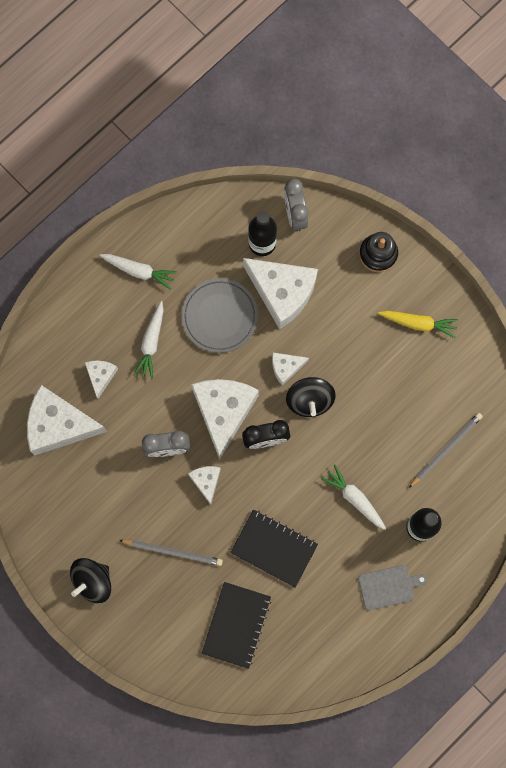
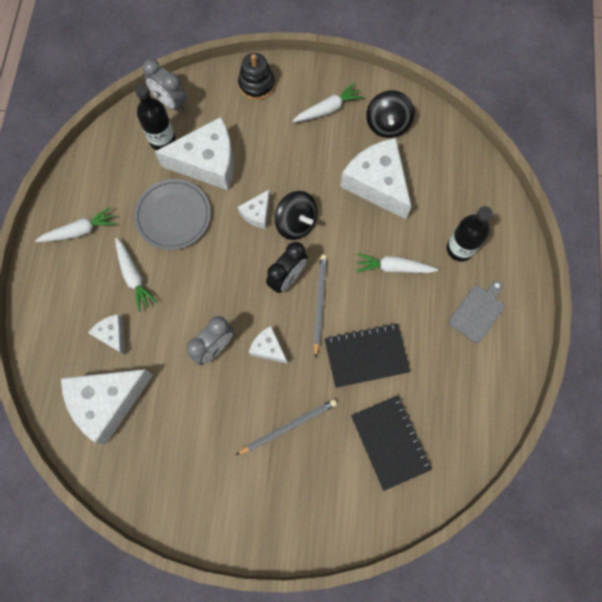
camera: 40 degrees left, 5 degrees down
black spinning top [70,558,111,603] -> black spinning top moved to [366,90,414,138]
white cheese [191,379,259,460] -> white cheese moved to [340,138,411,219]
yellow carrot [378,311,458,338] -> white carrot [293,83,364,122]
grey pencil [409,413,483,488] -> grey pencil moved to [313,255,327,358]

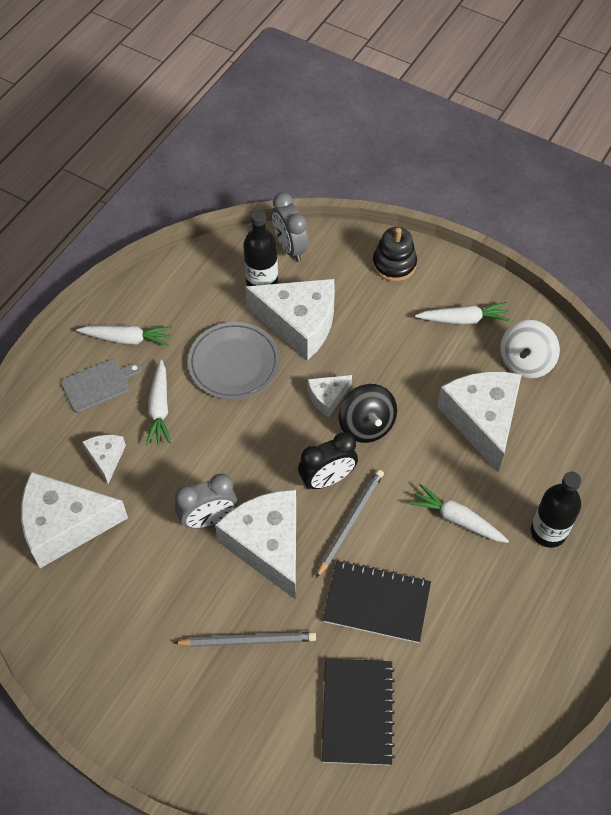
camera: 25 degrees right, 15 degrees down
white cheese [249,326,287,364] -> white cheese [215,490,296,600], size x2.06
black spinning top [366,90,414,138] -> white spinning top [500,320,560,379]
grey cutting board [449,280,504,343] -> grey cutting board moved to [61,359,142,413]

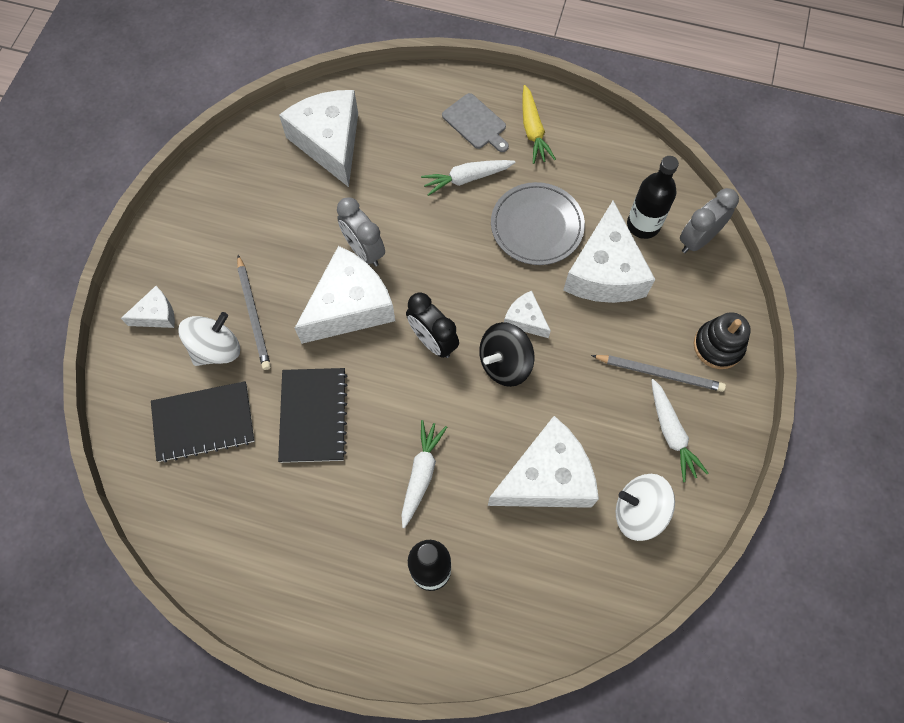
camera: 75 degrees right, 10 degrees up
white carrot [76,326,172,346] -> yellow carrot [522,85,556,164]
white cheese [82,435,126,484] -> white cheese moved to [121,286,175,328]
grey pencil [316,469,384,578] -> grey pencil moved to [591,355,726,392]
none -> white spinning top [178,312,240,366]

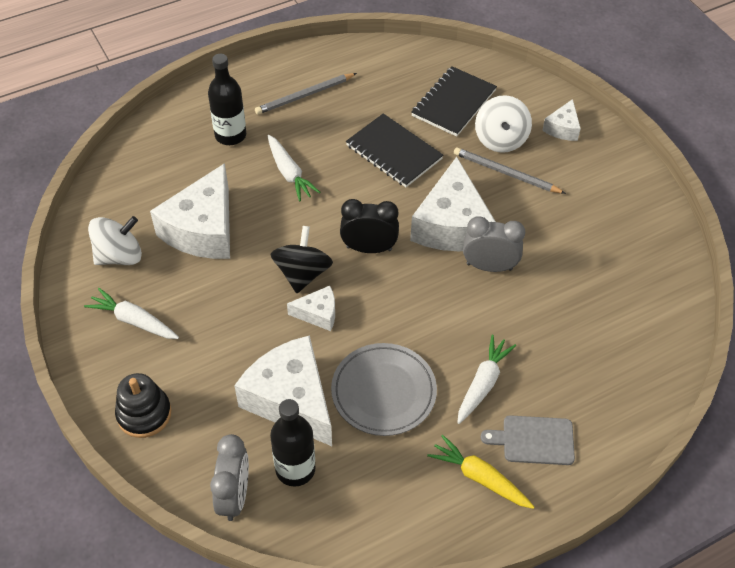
camera: 135 degrees right, 15 degrees down
white cheese [279,90,358,187] -> none
grey pencil [591,355,726,392] -> grey pencil moved to [255,73,357,115]

